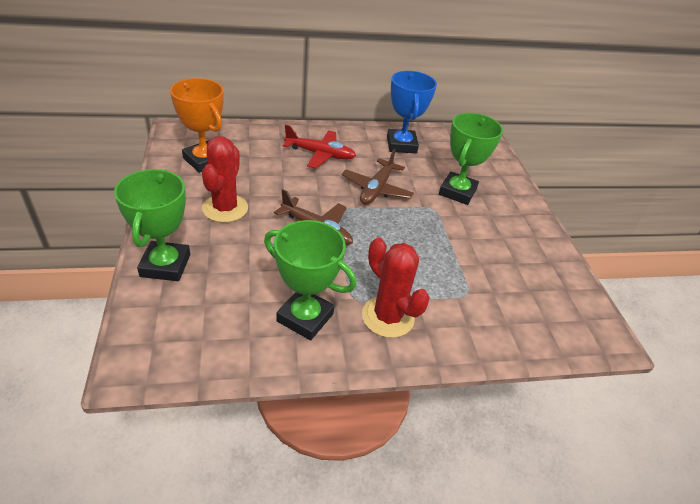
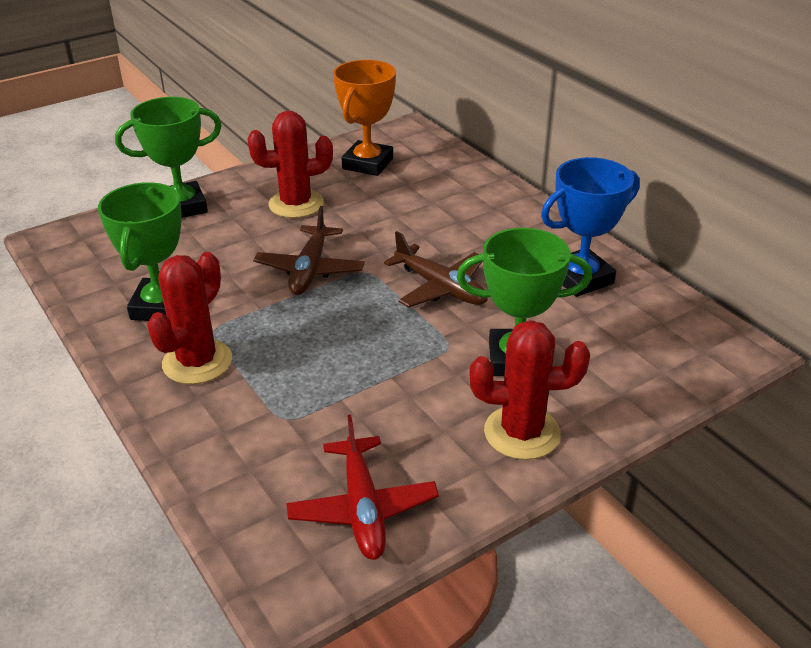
camera: 70 degrees right, 5 degrees down
red plane [283,125,356,168] -> red plane moved to [286,415,439,560]
brown plane [342,149,414,205] -> brown plane turned 135 degrees counterclockwise [384,231,488,307]
none -> red cactus [470,320,590,460]

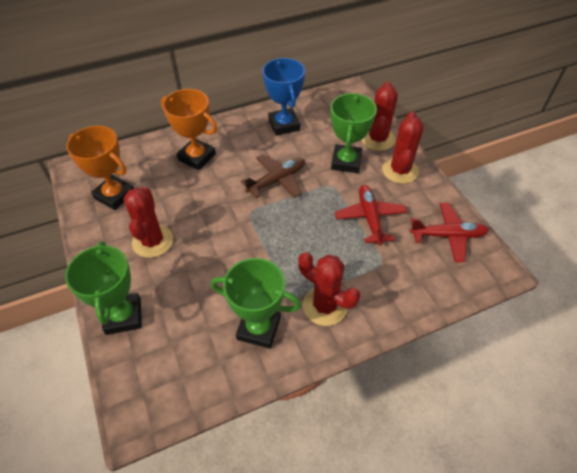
camera: 80 degrees left, 15 degrees up
brown plane [253,206,365,295] -> none
none -> orange trophy [161,89,217,170]
none -> red plane [335,185,407,245]
none -> red cactus [362,81,398,151]

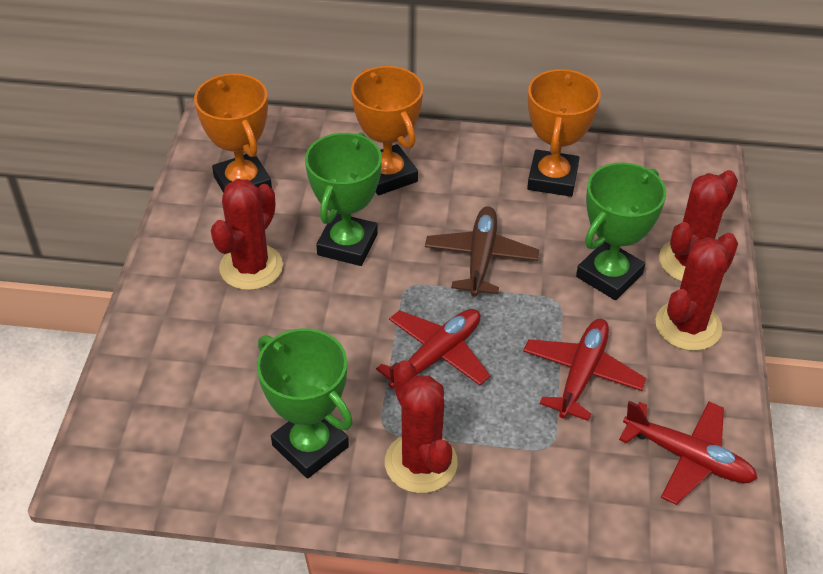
camera: 30 degrees right, 5 degrees down
green trophy [65,242,142,335] -> green trophy moved to [305,132,382,266]
brown plane [241,154,305,198] -> brown plane turned 75 degrees counterclockwise [425,206,539,297]
blue trophy [262,58,305,136] -> orange trophy [527,69,601,197]
none -> red plane [376,309,490,389]

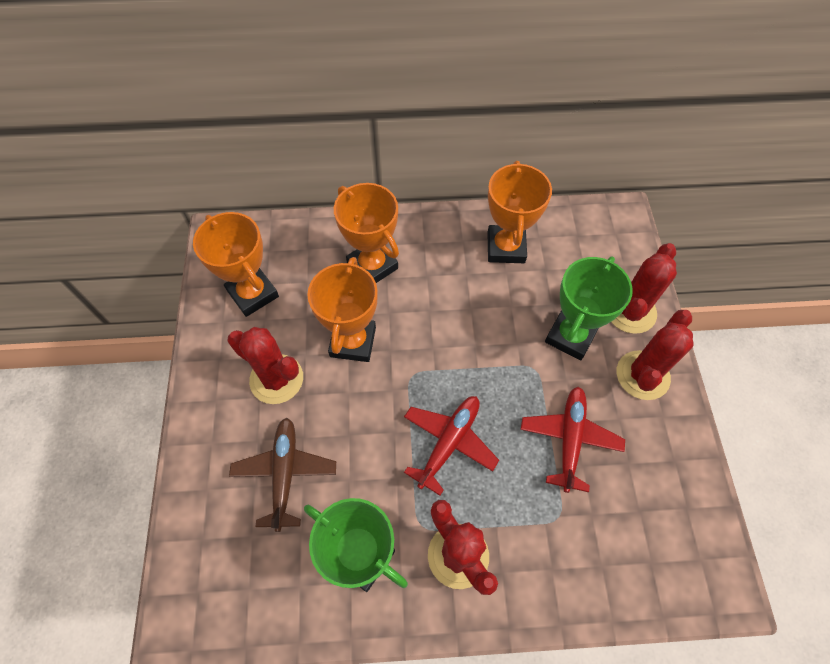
camera: 10 degrees left, 15 degrees up
red cactus [211,179,283,290] -> red cactus turned 75 degrees counterclockwise [228,327,303,404]
green trophy [305,132,382,266] -> orange trophy [307,257,378,362]
brown plane [425,206,539,297] -> brown plane moved to [229,418,336,532]
red plane [619,401,758,505] -> none

